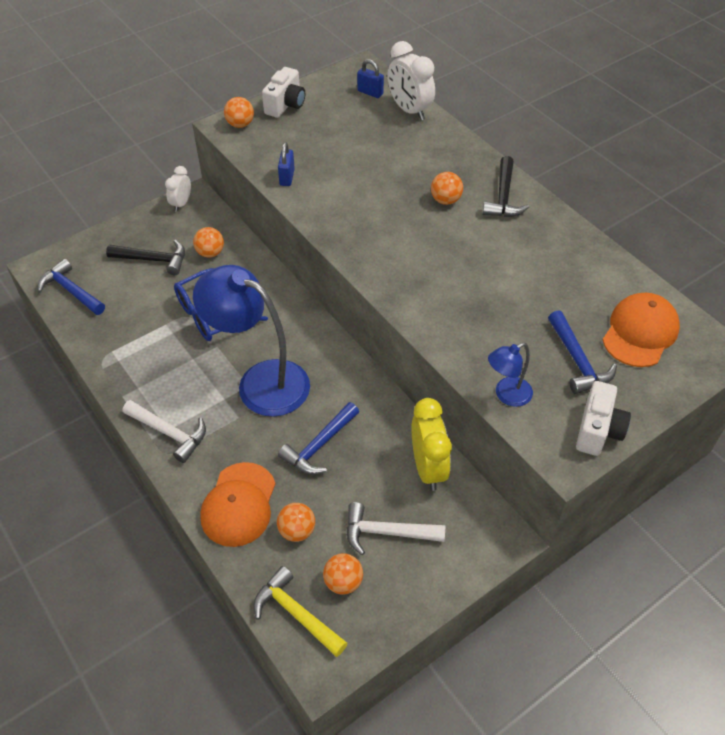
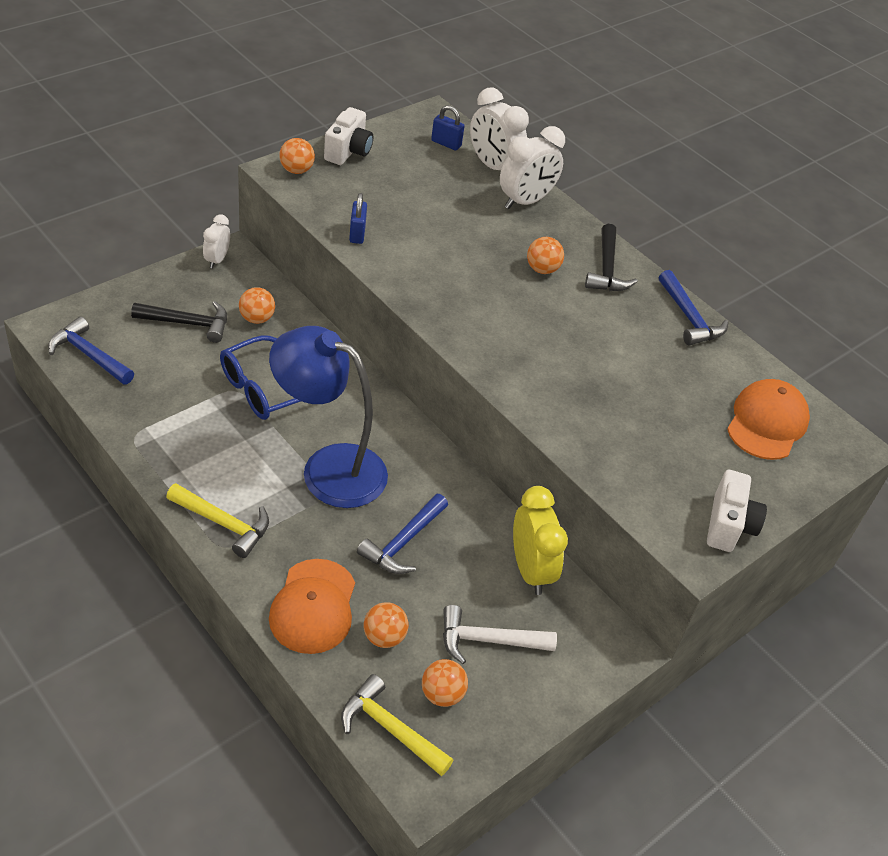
camera: 10 degrees left, 5 degrees down
white hammer [123,400,206,463] -> yellow hammer [166,483,269,558]
blue lamp [488,343,533,407] -> none
blue hammer [548,310,617,394] -> blue hammer moved to [659,270,729,346]
none -> white clock [500,126,565,209]

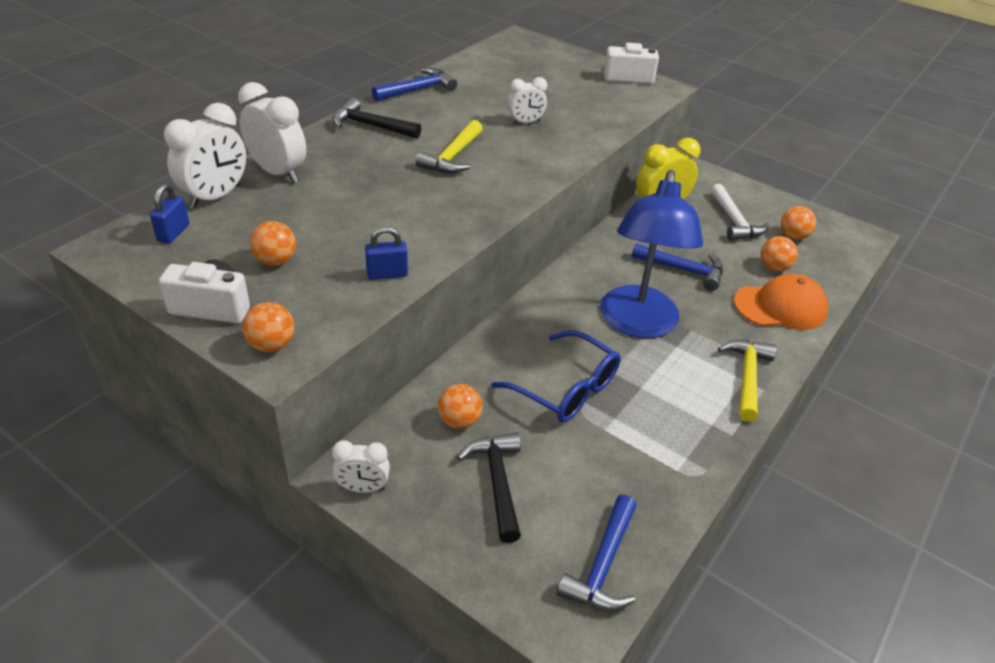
camera: 100 degrees left, 5 degrees down
yellow hammer [341,674,454,776] -> yellow hammer moved to [416,120,483,173]
orange ball [527,237,564,274] -> orange ball moved to [250,221,296,266]
black hammer [585,224,638,291] -> black hammer turned 150 degrees counterclockwise [333,98,421,138]
orange cap [727,379,810,460] -> none
none -> white clock [507,77,547,124]

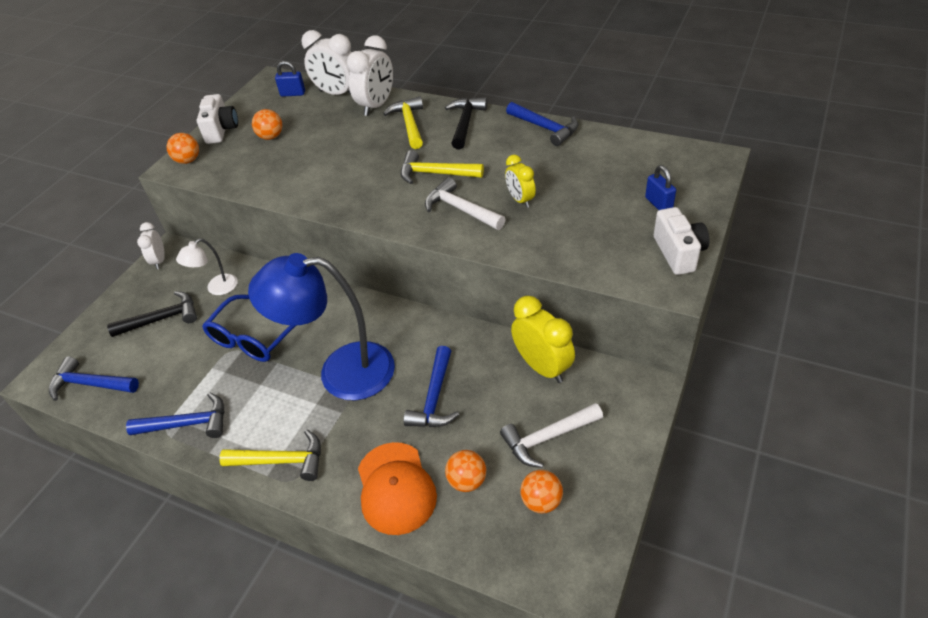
camera: 85 degrees right, 5 degrees up
blue padlock [365,227,408,280] -> blue padlock moved to [645,165,676,210]
orange ball [438,384,483,429] -> white lamp [176,238,238,295]
white clock [507,77,547,124] -> yellow clock [505,154,536,208]
none -> blue hammer [126,392,224,438]
none -> yellow hammer [383,96,423,149]
none -> white hammer [425,177,506,230]

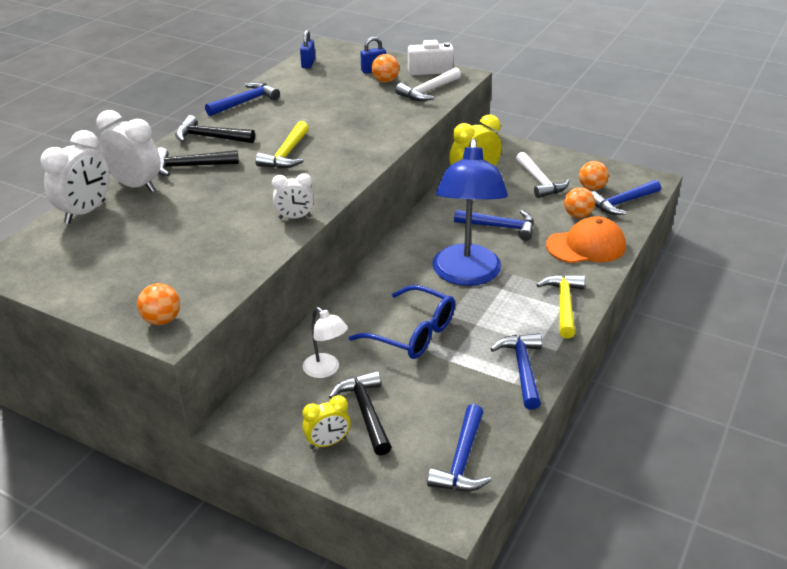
camera: 90 degrees left, 10 degrees down
white clock [137,222,165,269] -> white clock moved to [272,173,314,219]
white camera [197,94,238,144] -> none
orange ball [252,109,282,140] -> orange ball moved to [371,54,399,83]
blue padlock [275,61,305,97] -> blue padlock moved to [300,30,315,68]
yellow hammer [383,96,423,149] -> black hammer [157,147,239,176]
white hammer [425,177,506,230] -> white hammer moved to [395,67,461,101]
yellow clock [505,154,536,208] -> yellow clock moved to [302,395,351,449]
none -> blue hammer [592,180,661,215]

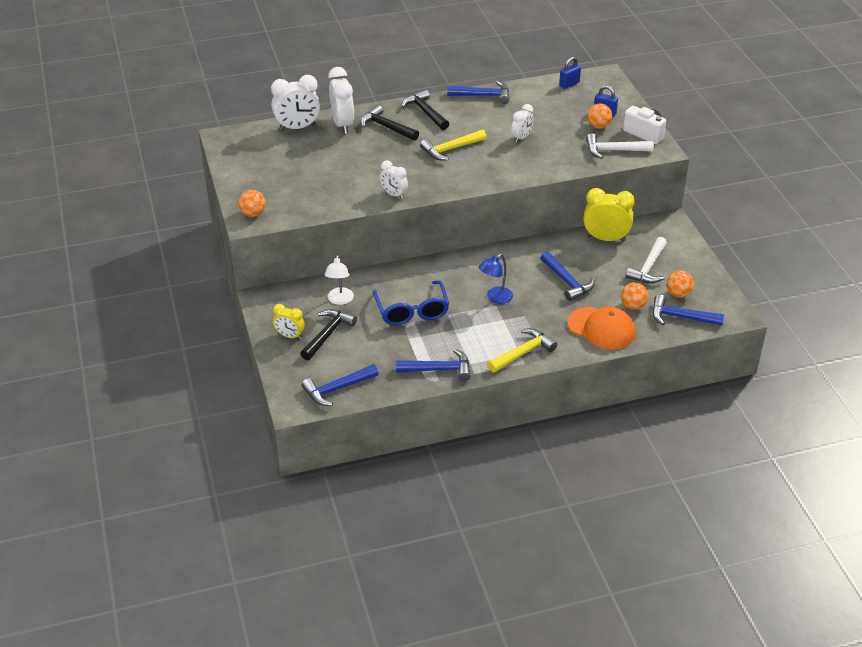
camera: 45 degrees right, 5 degrees up
blue lamp [432,138,508,286] -> blue lamp [479,254,513,304], size x0.46
blue hammer [491,333,542,410] -> blue hammer turned 45 degrees clockwise [396,349,471,381]
none -> white clock [511,104,534,143]

